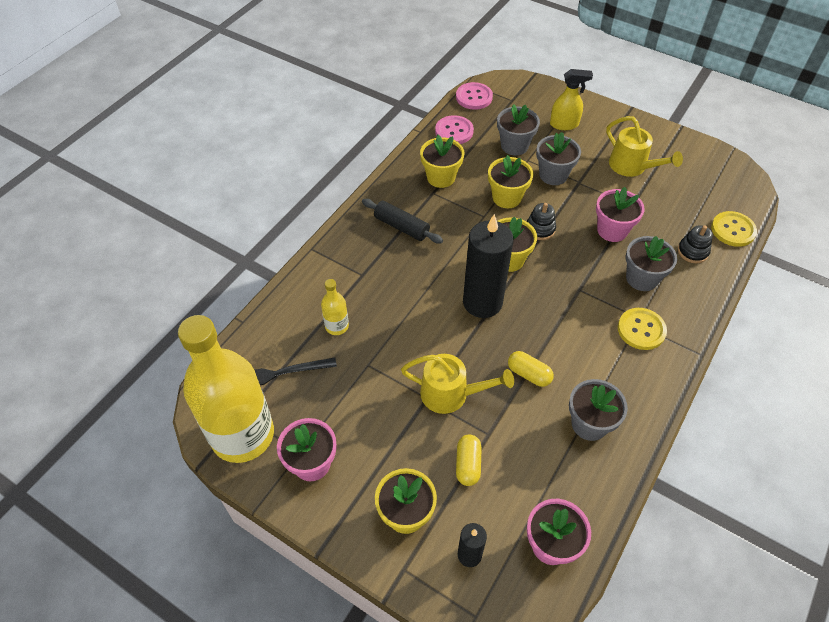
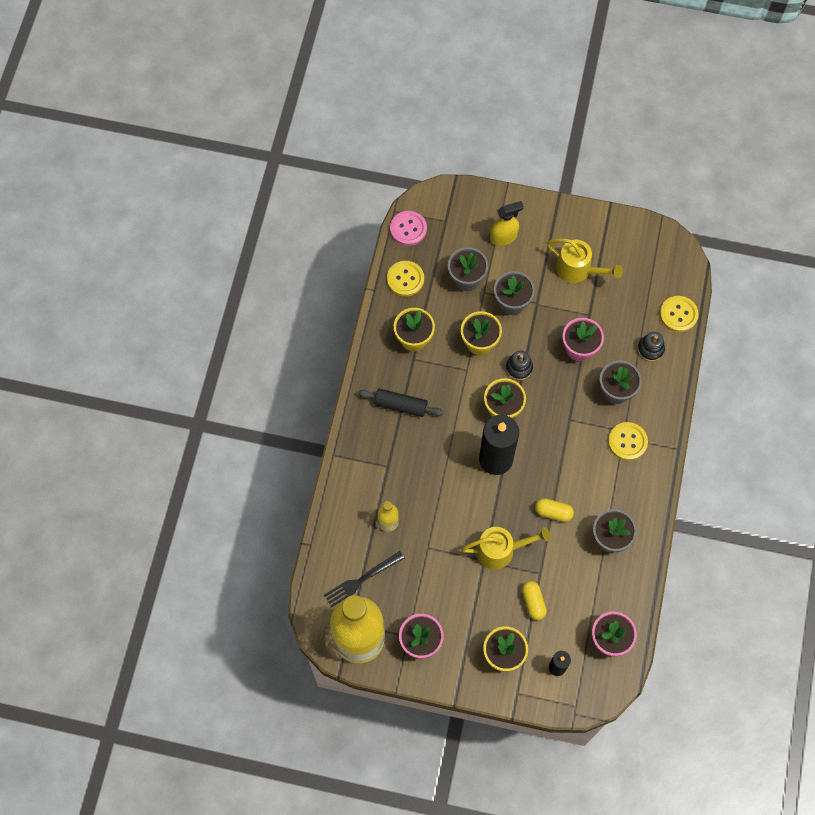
camera: 20 degrees left, 15 degrees up
pink button [435,115,474,144] -> yellow button [387,261,424,297]

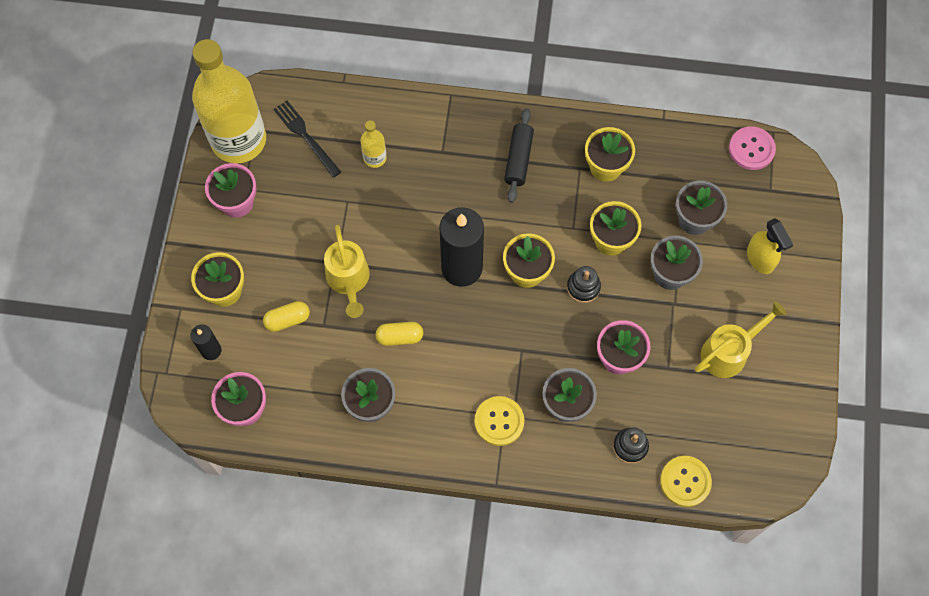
camera: 85 degrees right, 0 degrees up
yellow button [387,261,424,297] -> none
yellow capsule [535,498,574,522] -> yellow capsule turned 75 degrees clockwise [375,322,423,346]
yellow watering can [547,239,623,283] -> yellow watering can turned 150 degrees counterclockwise [695,301,787,378]

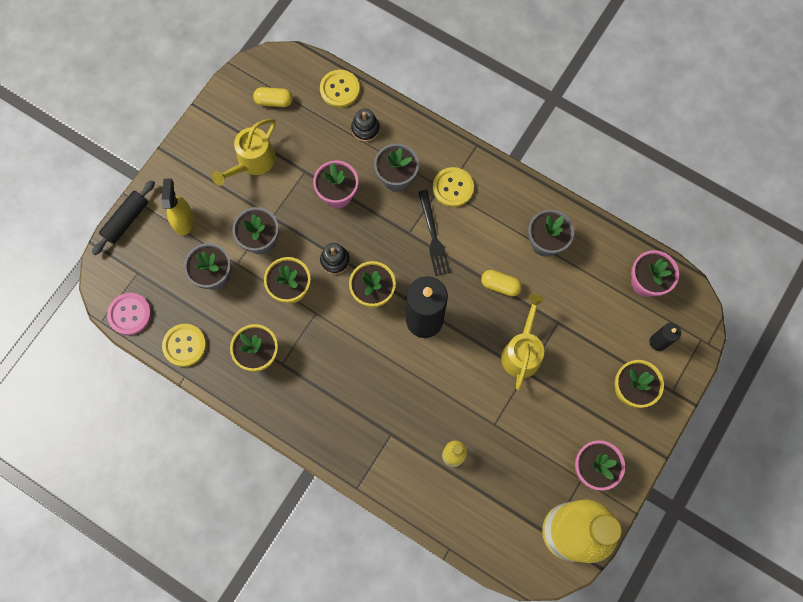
camera: 155 degrees left, 5 degrees up
yellow capsule [263,301,310,332] -> yellow capsule moved to [253,87,293,107]
black fork [274,101,341,178] -> black fork moved to [418,190,451,276]
black rolling pin [504,108,534,203] -> black rolling pin moved to [92,180,155,255]
yellow watering can [695,301,787,378] -> yellow watering can turned 45 degrees counterclockwise [212,119,276,186]
none -> yellow button [162,324,206,367]

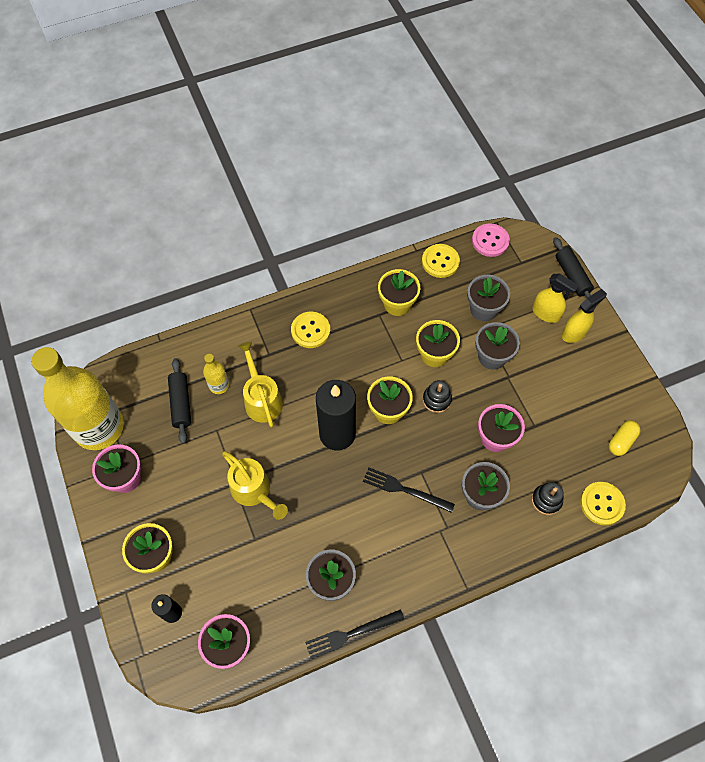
camera: 125 degrees right, 10 degrees down
yellow watering can [212,119,276,186] -> yellow watering can moved to [238,342,283,427]
yellow button [433,167,474,207] -> yellow button moved to [291,312,330,348]
yellow capsule [481,270,522,296] -> none
none -> black rolling pin [168,358,191,444]
none -> black fork [305,609,404,659]
none -> yellow spray bottle [562,289,607,343]

